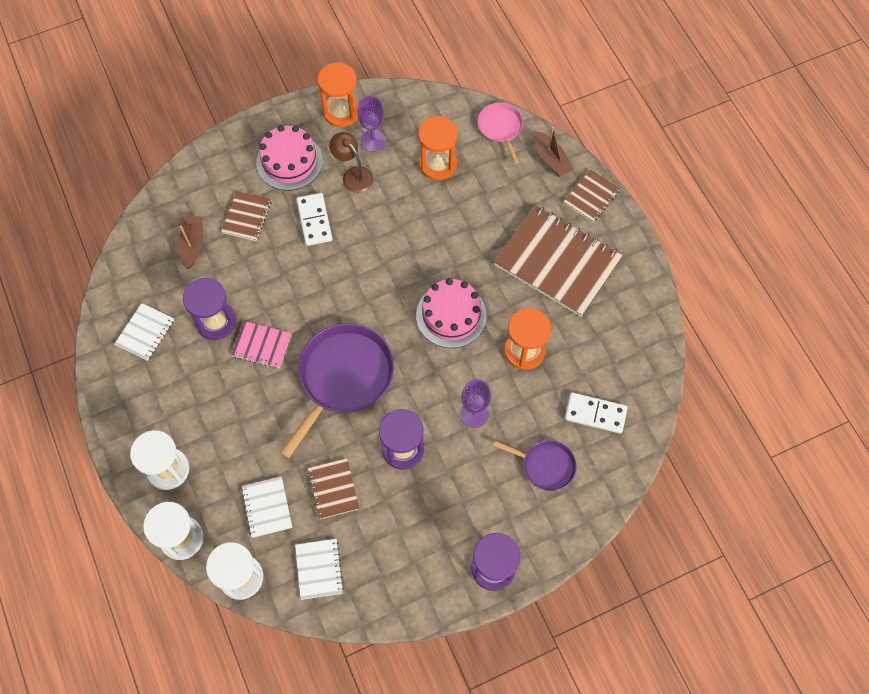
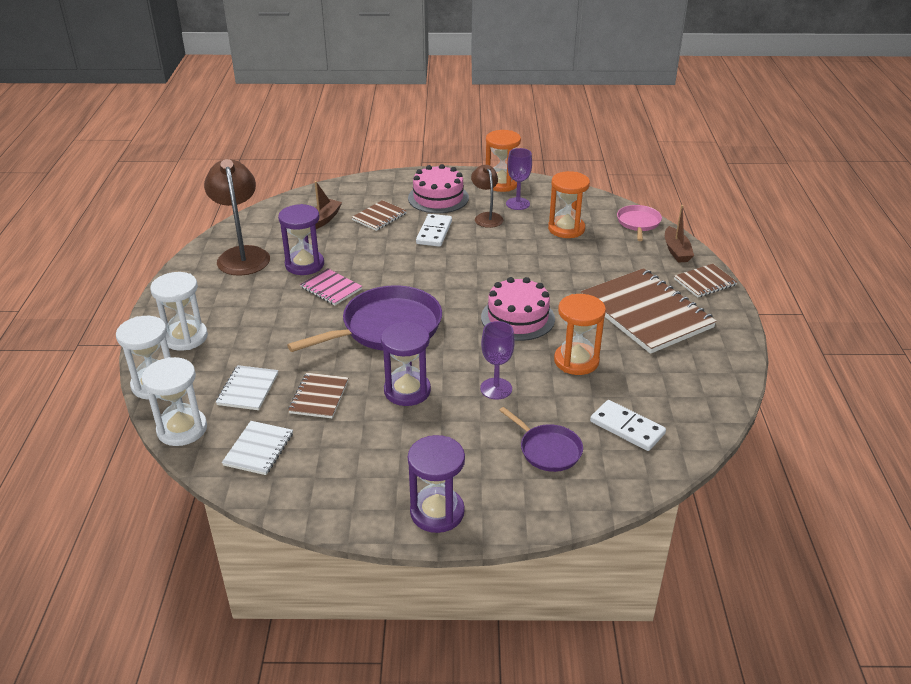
camera: 25 degrees right, 30 degrees down
white notebook [114,303,174,361] -> brown lamp [204,159,270,276]

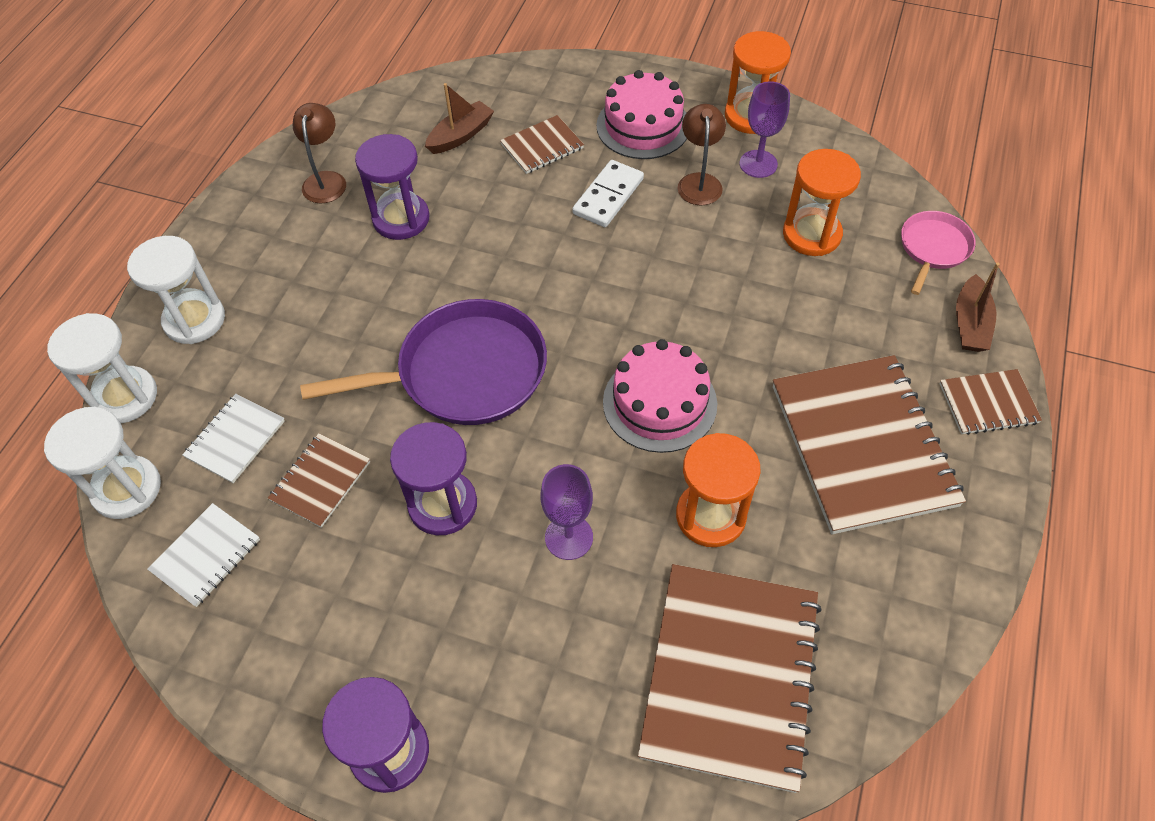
camera: 20 degrees right, 20 degrees up
brown lamp [204,159,270,276] -> brown lamp [293,103,346,203], size x0.59
pink notebook [300,268,362,305] -> none
purple pan [499,407,583,472] -> none
white domino [590,400,666,451] -> brown notebook [638,564,821,793]

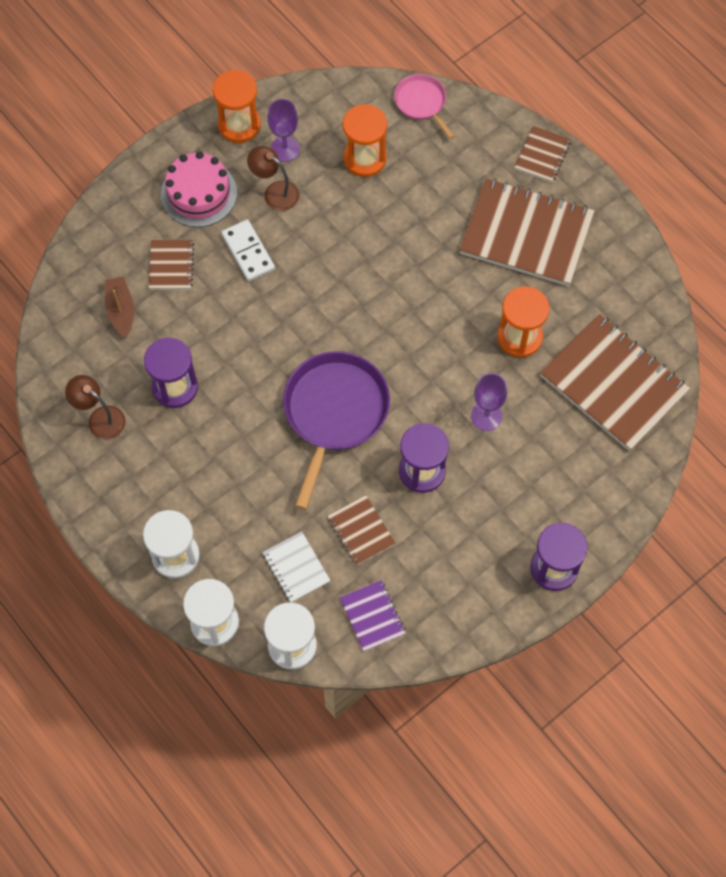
camera: 60 degrees left, 10 degrees up
white notebook [148,503,260,607] -> purple notebook [340,580,406,652]
pink cake [603,339,717,453] -> none
brown boat [956,263,1000,352] -> none

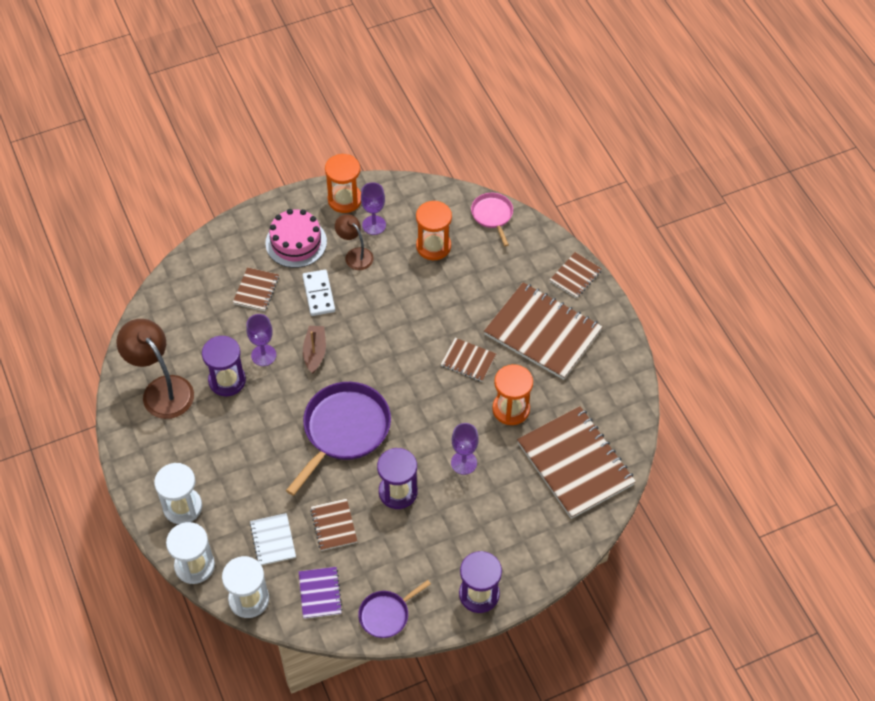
camera: 15 degrees right, 10 degrees down
brown lamp [65,375,125,439] -> brown lamp [116,319,194,419], size x1.71
brown boat [105,277,134,338] -> brown boat moved to [303,326,326,374]
none -> purple goblet [246,314,276,366]
none -> purple pan [358,580,431,638]
none -> brown notebook [441,338,496,382]

